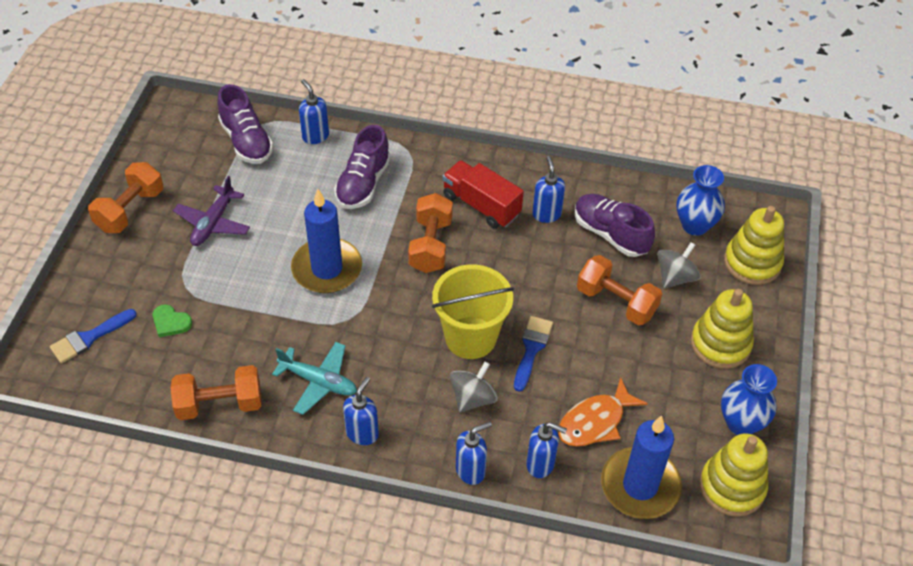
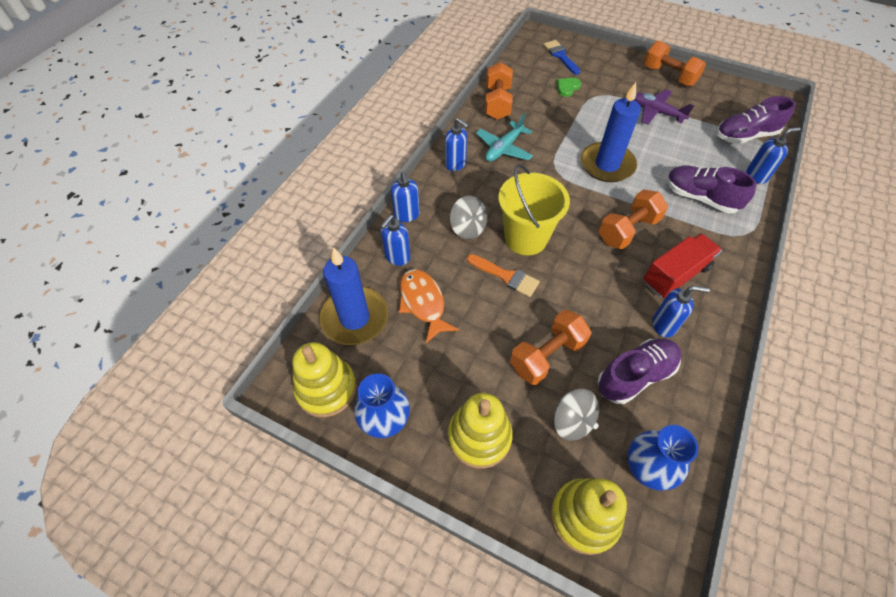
camera: 105 degrees right, 5 degrees up
orange dumbbell [408,193,453,273] -> orange dumbbell turned 60 degrees counterclockwise [599,189,668,249]
blue brush [514,316,553,392] -> orange brush [467,254,540,297]

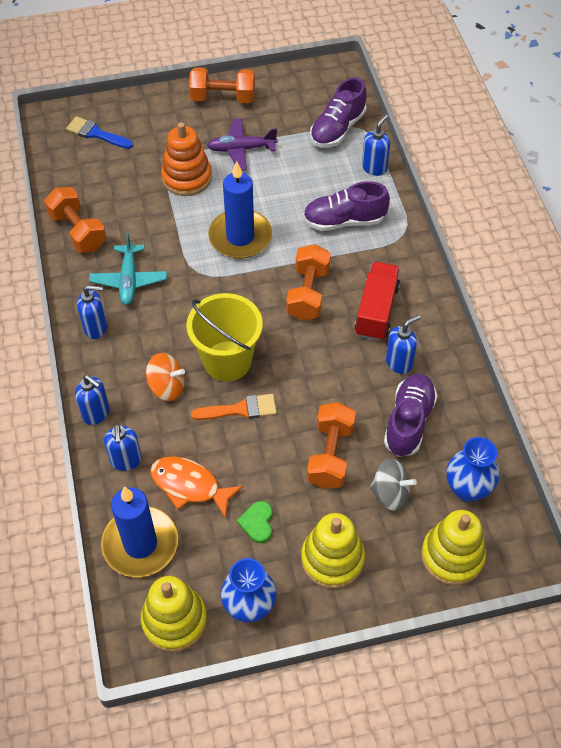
camera: 40 degrees left, 0 degrees up
grey spinning top [450,196,488,239] -> orange spinning top [146,353,185,401]
green heart [556,78,581,97] -> green heart moved to [237,501,273,543]
none -> orange stacking toy [161,122,212,196]

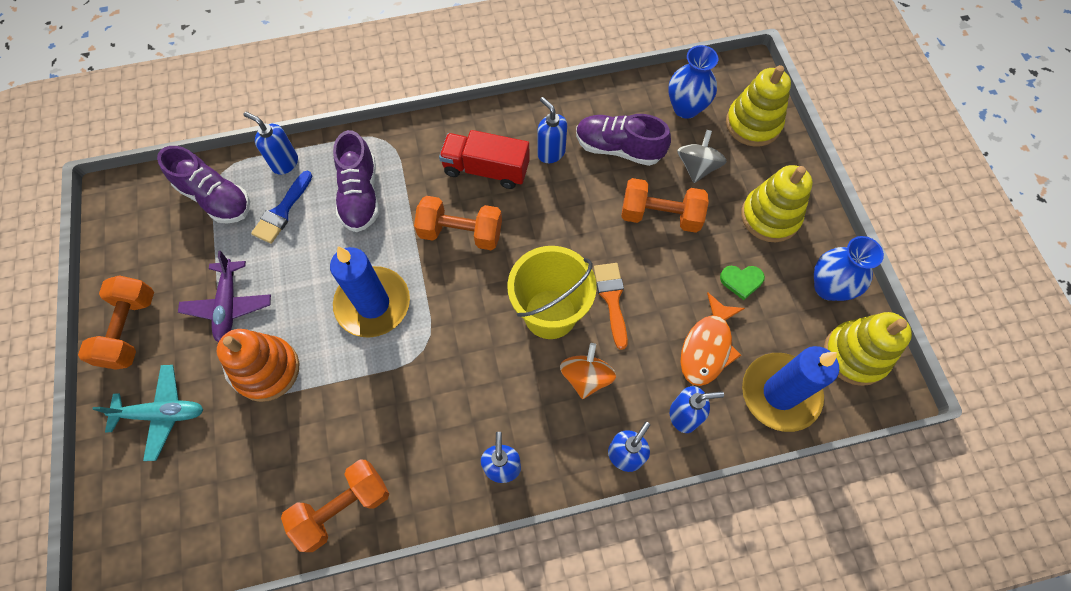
camera: 90 degrees left, 10 degrees up
blue brush [66,116,133,149] -> blue brush moved to [251,171,312,244]
turquoise plane [89,233,167,305] -> turquoise plane moved to [92,365,203,461]

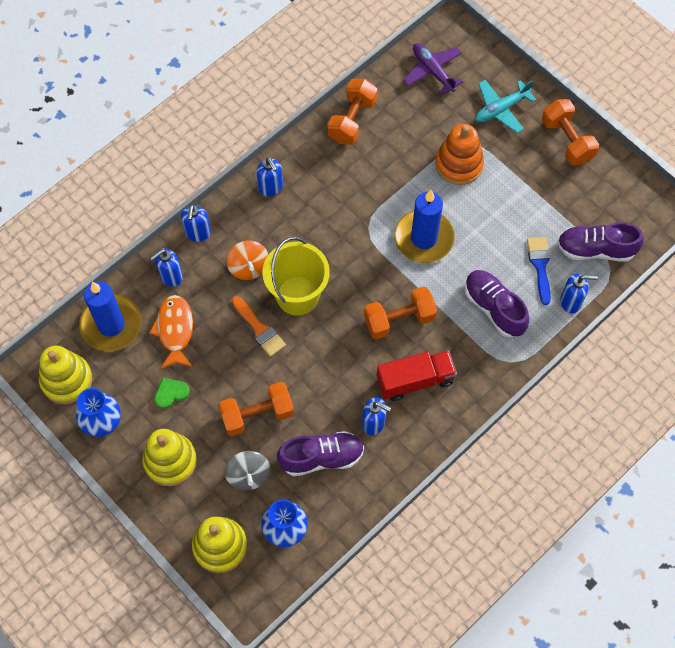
camera: 150 degrees right, 0 degrees up
purple plane [178,251,271,342] -> purple plane moved to [403,43,463,95]

